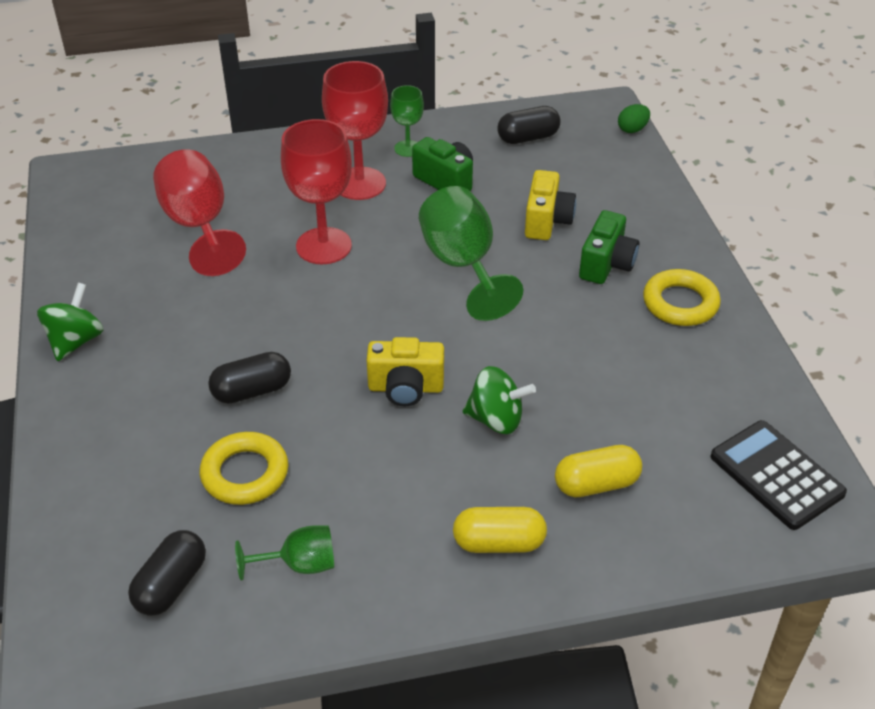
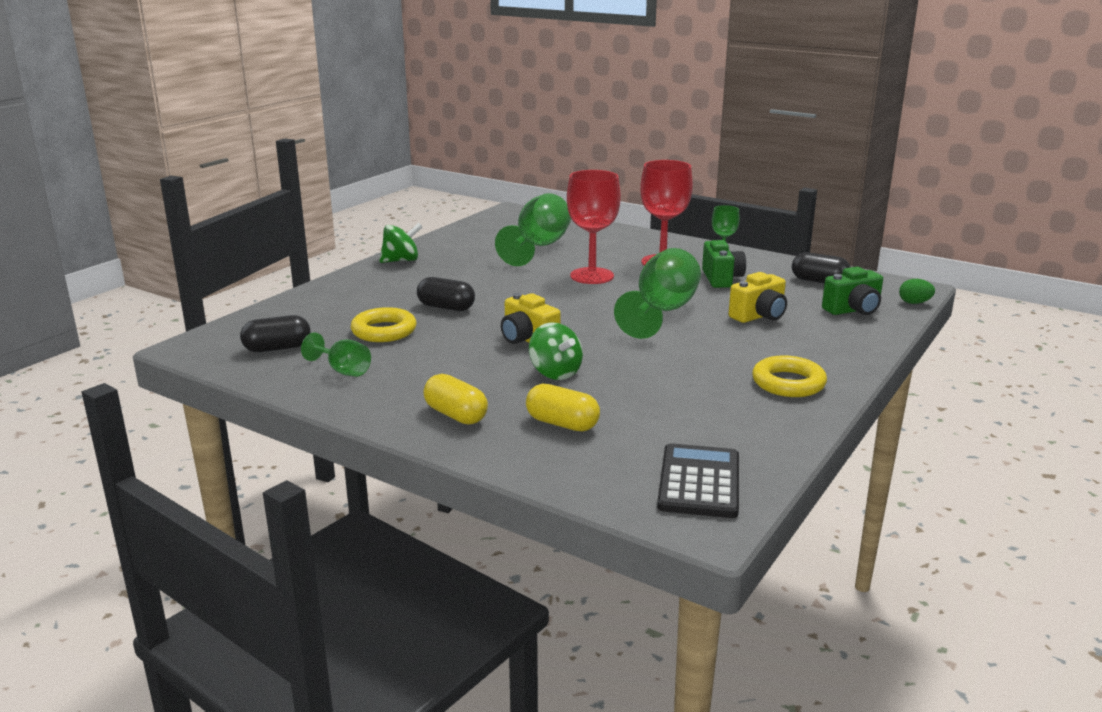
camera: 45 degrees right, 20 degrees down
red goblet [153,149,246,276] -> green goblet [495,193,571,266]
green camera [579,210,639,284] -> green camera moved to [822,267,883,315]

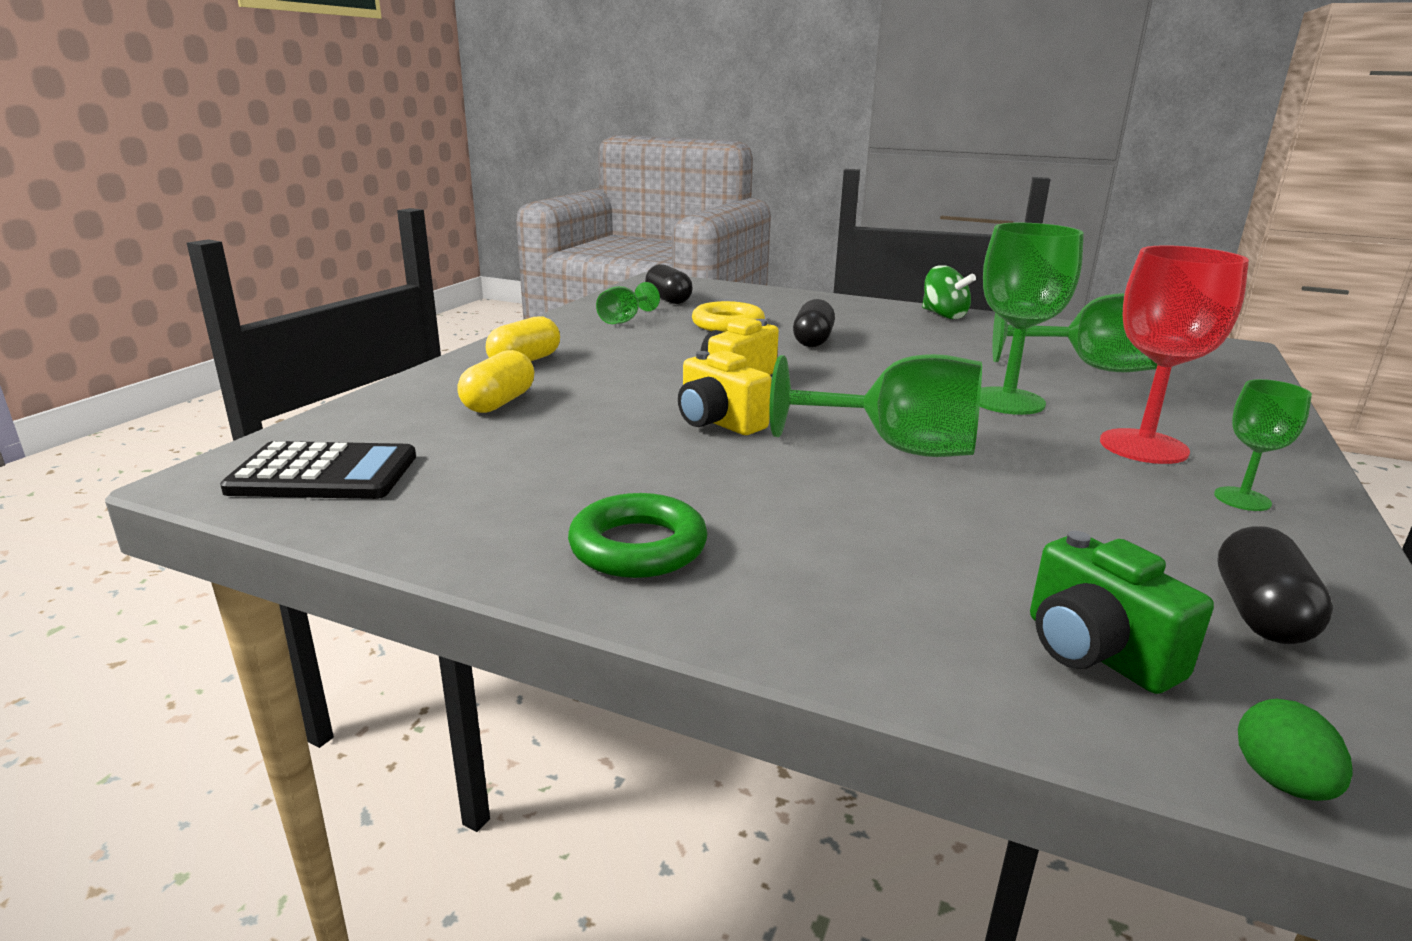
camera: 80 degrees right, 0 degrees up
green spinning top [529,322,583,380] -> none
red goblet [567,170,621,284] -> green goblet [980,223,1084,415]
green camera [702,240,746,288] -> none
yellow camera [729,272,787,323] -> yellow camera moved to [678,351,771,435]
yellow ring [752,355,827,397] -> green ring [568,493,708,578]

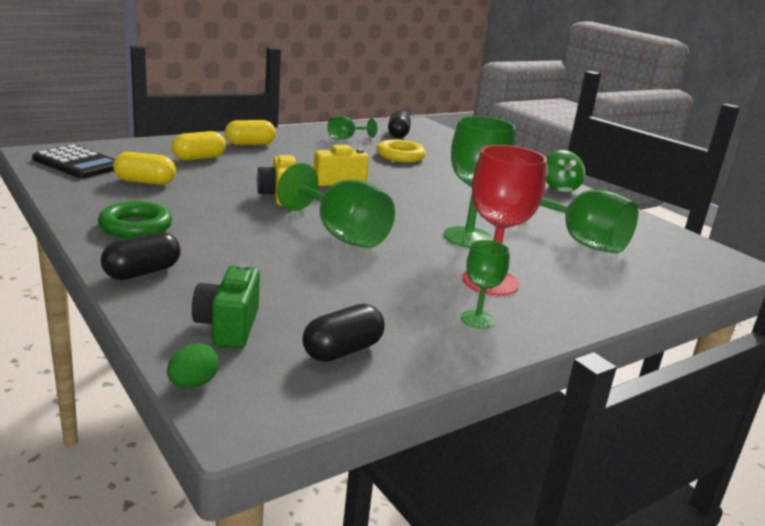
camera: 30 degrees right, 0 degrees up
black capsule [793,299,835,347] -> black capsule moved to [101,232,181,280]
none -> yellow capsule [113,152,176,185]

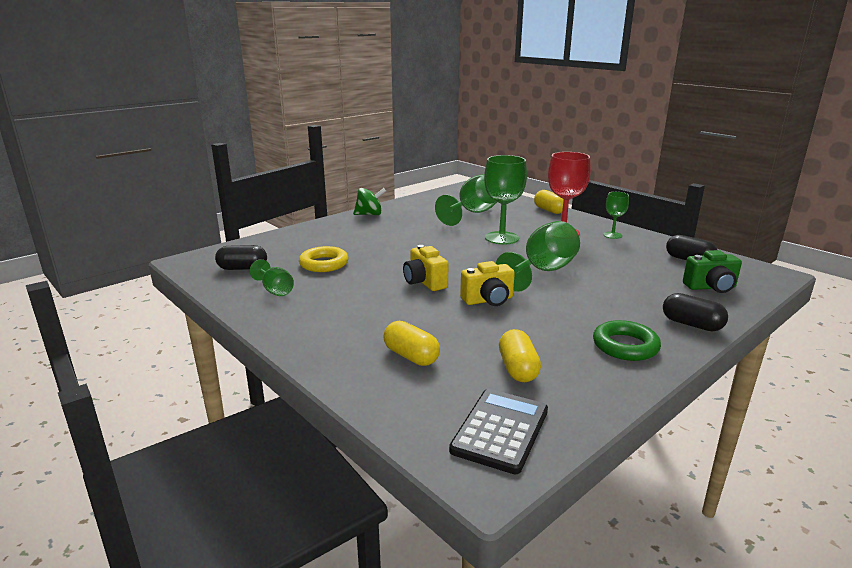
camera: 95 degrees left, 0 degrees up
green egg [167,343,219,388] -> none
yellow capsule [225,120,276,145] -> yellow capsule moved to [534,190,564,214]

